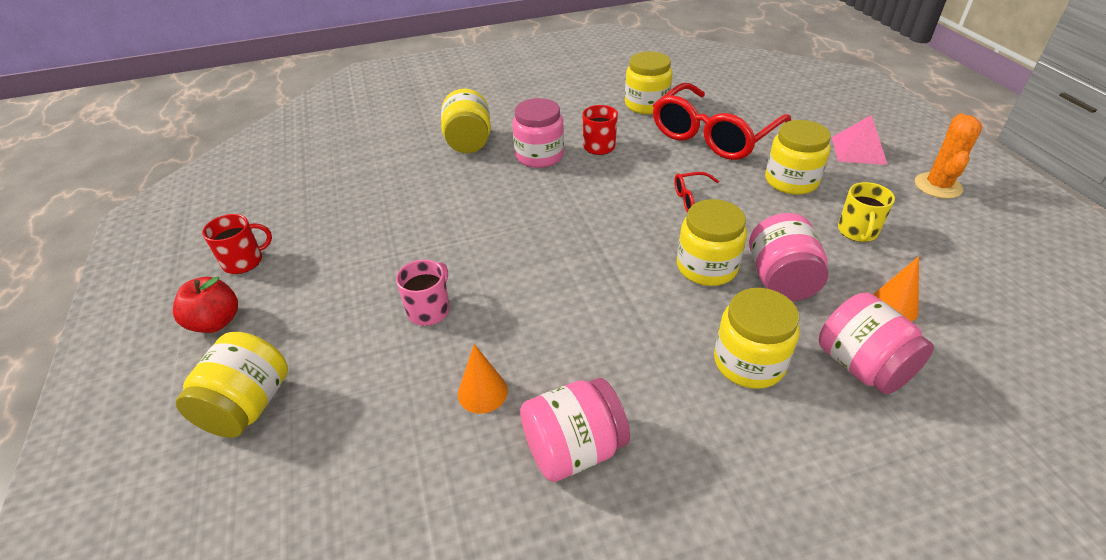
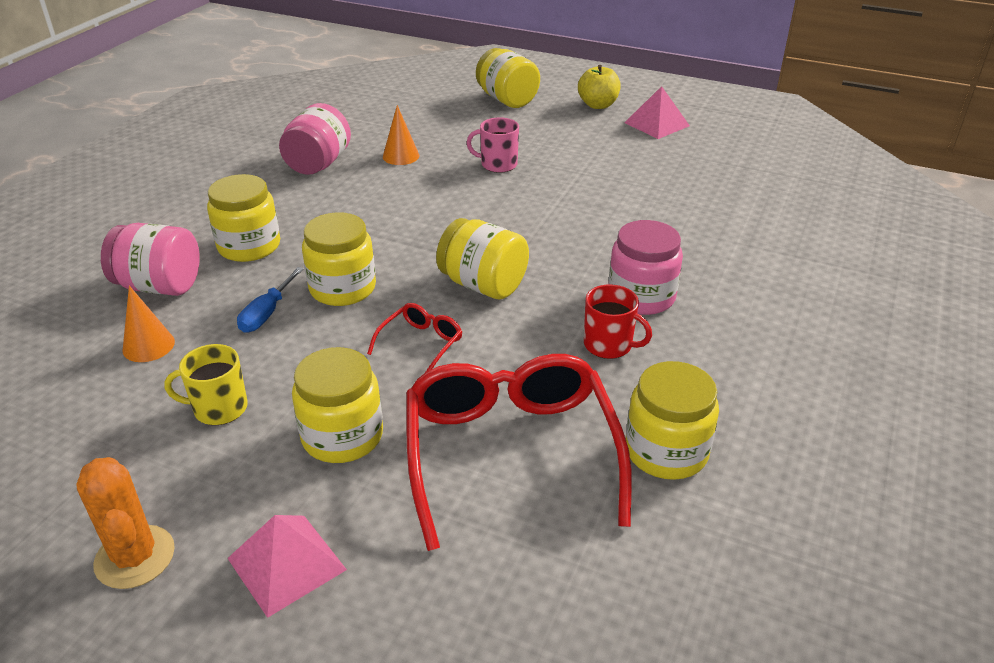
camera: 130 degrees right, 5 degrees down
red apple [173,276,238,333] -> yellow apple [578,65,621,109]
red mug [202,214,272,274] -> pink pyramid [625,86,690,139]
pink mug [396,260,450,326] -> pink mug turned 120 degrees clockwise [467,117,519,173]
yellow jar [441,89,491,153] -> yellow jar moved to [436,218,529,300]
pink jar [749,213,828,301] -> blue screwdriver [237,267,303,333]
yellow mug [838,182,895,242] -> yellow mug turned 60 degrees counterclockwise [164,344,248,425]

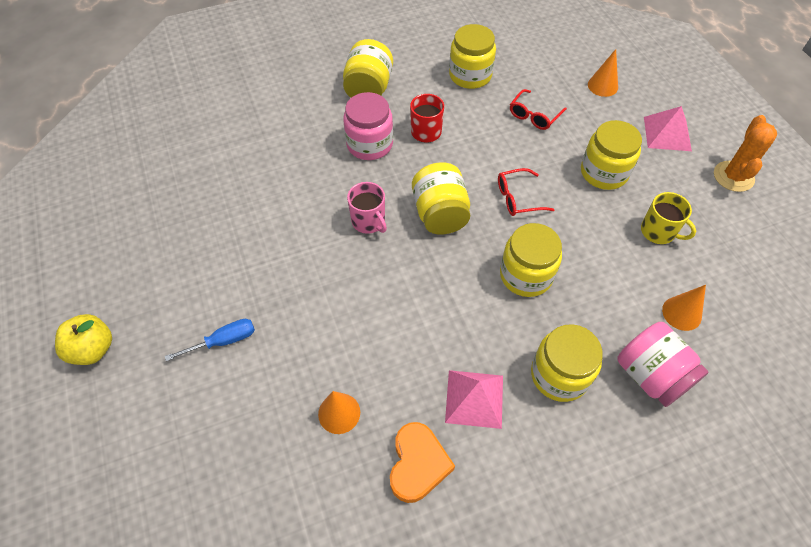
camera: 135 degrees left, 20 degrees up
blue screwdriver [237,267,303,333] -> blue screwdriver moved to [165,319,255,361]
pink jar [279,103,351,175] -> orange heart [390,422,455,503]
red glasses [406,354,632,551] -> red glasses [510,89,567,130], size x0.44
pink mug [467,117,519,173] -> pink mug moved to [347,182,387,234]
yellow jar [476,48,540,108] -> yellow jar moved to [343,39,393,98]
pink pyramid [625,86,690,139] -> pink pyramid moved to [445,370,503,429]
none -> orange cone [588,49,618,97]

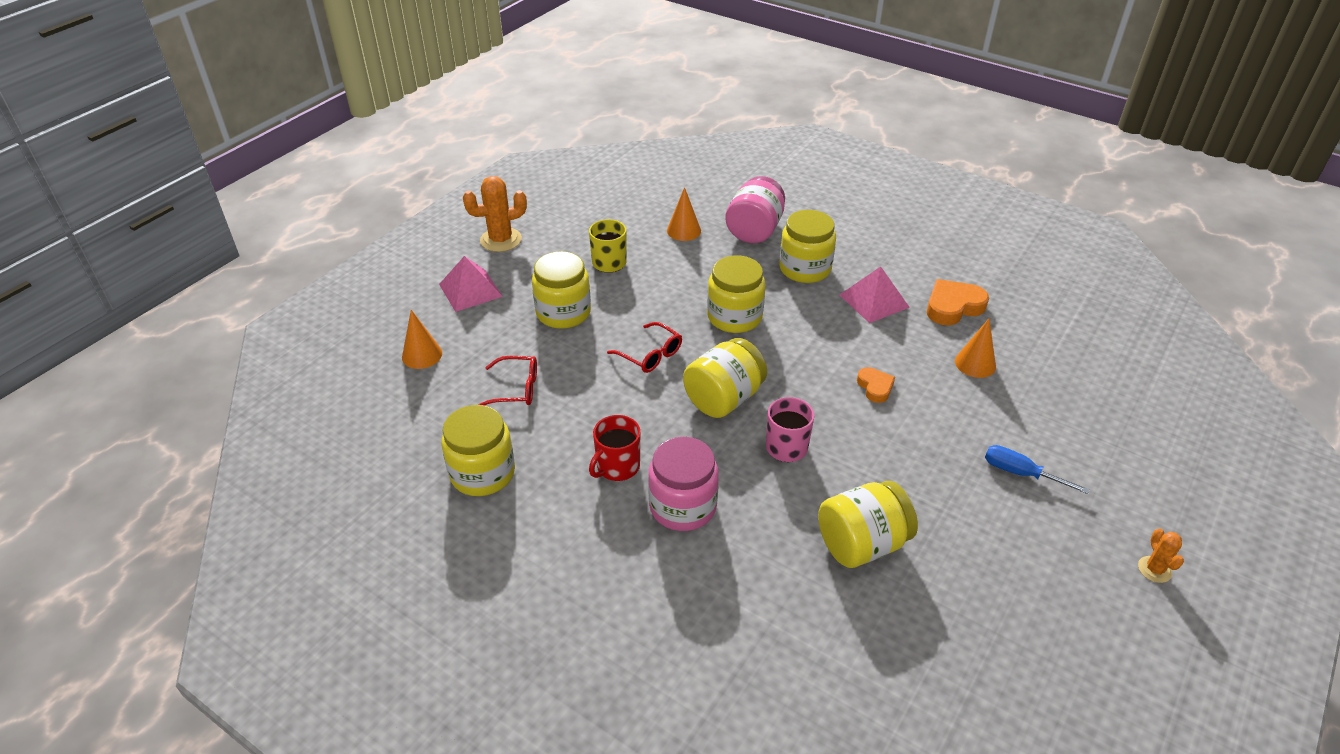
camera: 125 degrees left, 15 degrees down
yellow apple [55,314,112,365] -> orange cactus [1138,529,1184,583]
yellow jar [343,39,393,98] -> yellow jar moved to [818,481,918,568]
none -> orange heart [857,367,895,403]

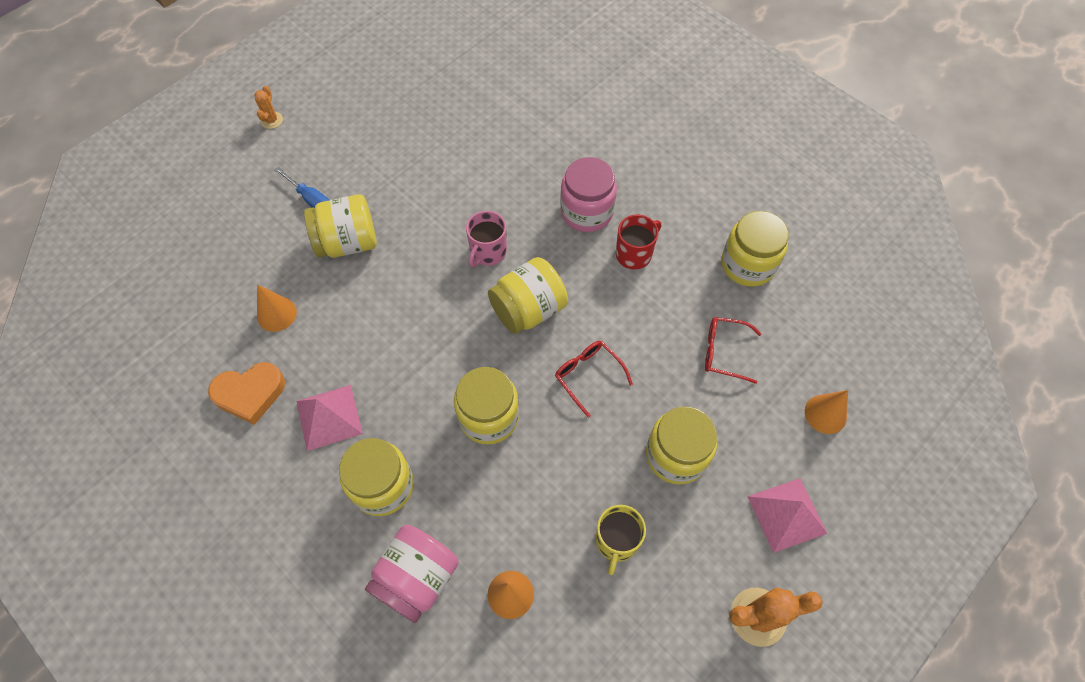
camera: 170 degrees left, 20 degrees up
yellow jar [818,481,918,568] -> yellow jar moved to [304,194,377,258]
orange heart [857,367,895,403] -> none

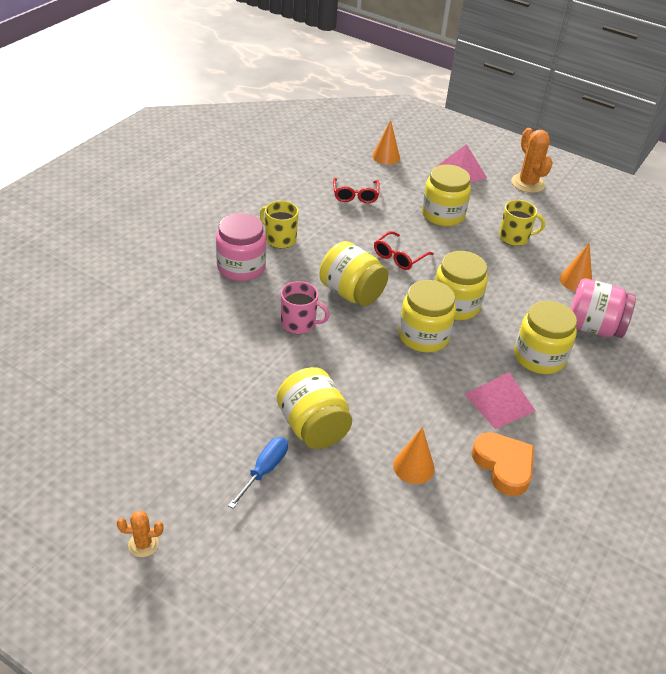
camera: 105 degrees left, 20 degrees down
red mug [616,214,661,270] -> yellow mug [260,201,299,248]
yellow jar [721,211,789,287] -> yellow jar moved to [399,280,456,353]

